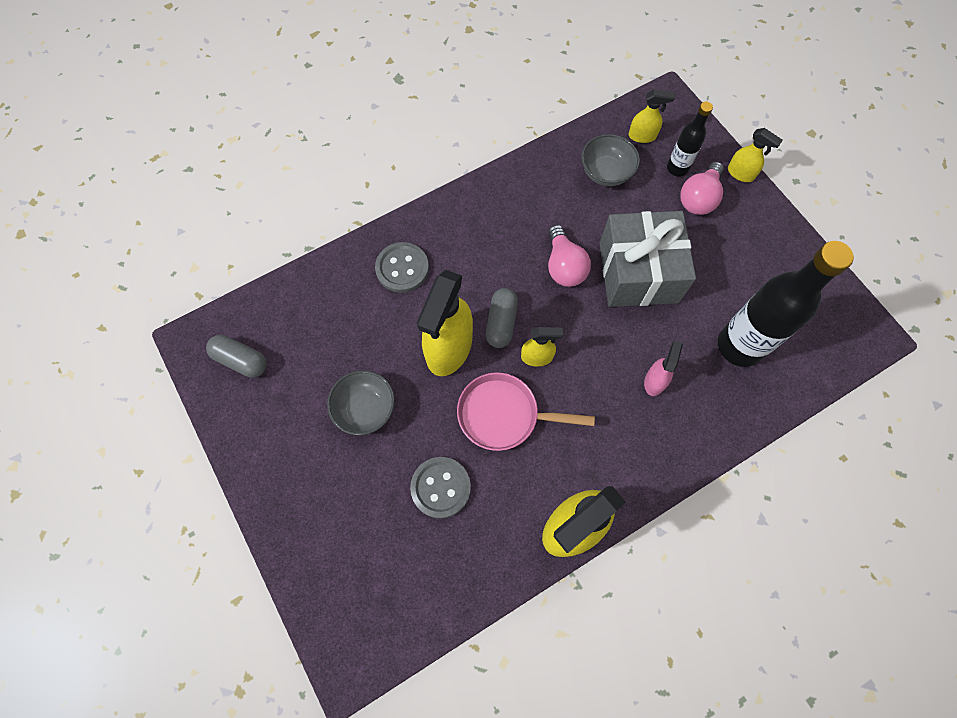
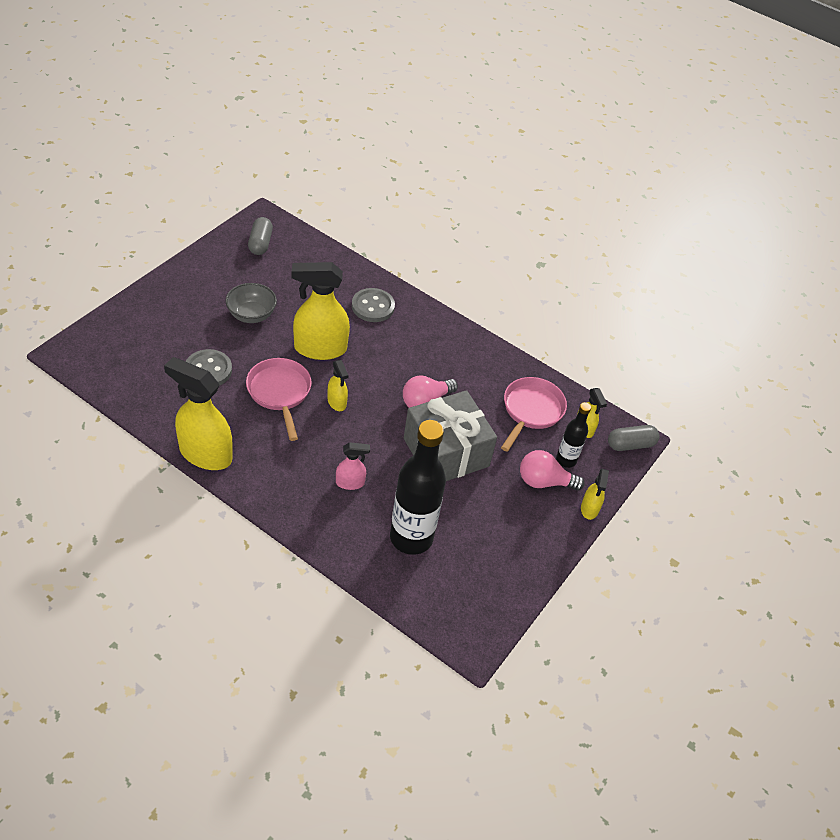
camera: 60 degrees right, 20 degrees down
grey capsule [486,288,518,348] -> grey capsule moved to [608,425,659,451]
grey bowl [581,134,640,186] -> pink pan [501,377,567,452]

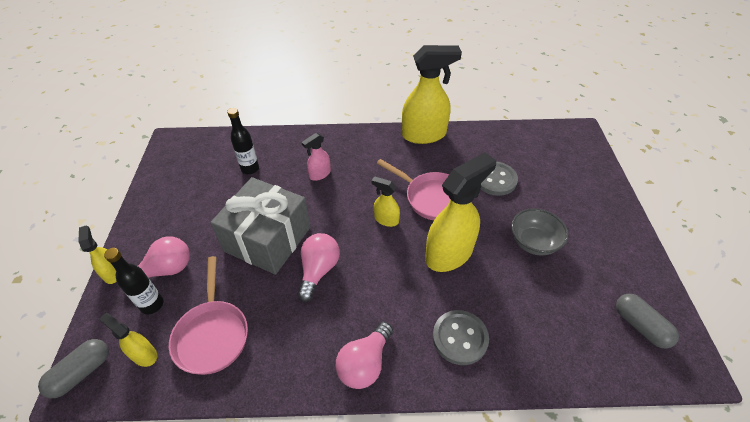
camera: 150 degrees right, 0 degrees up
black bottle [390,420,446,555] -> black bottle [227,108,259,174], size x0.52
none -> pink light bulb [336,322,393,389]

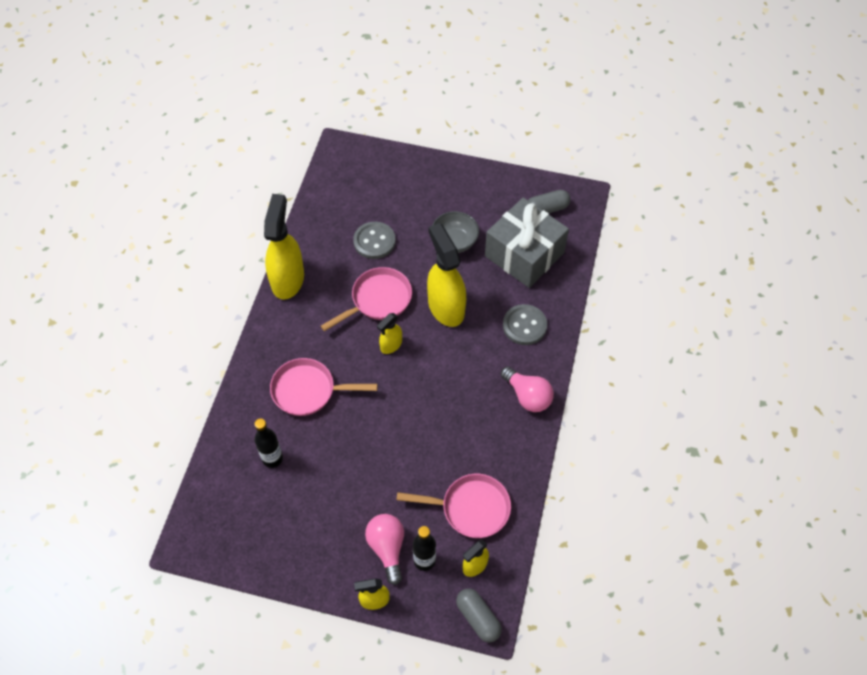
camera: 75 degrees left, 10 degrees up
grey gift [210,177,311,275] -> grey gift moved to [485,197,569,288]
pink light bulb [298,233,340,302] -> none
pink spray bottle [302,133,331,181] -> pink pan [270,358,378,416]

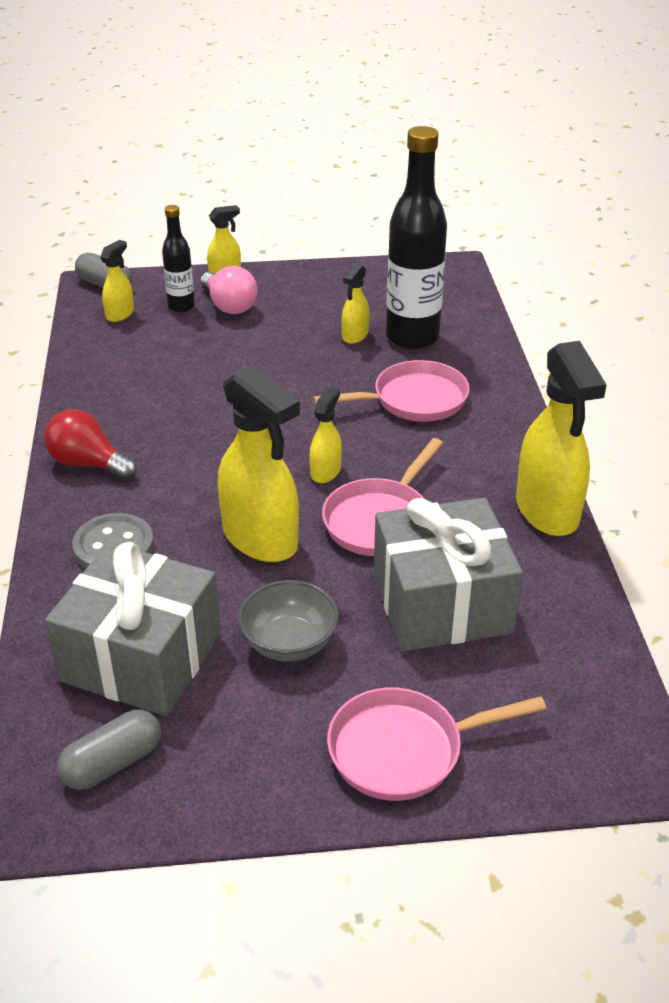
camera: 160 degrees right, 20 degrees down
black bottle [254,418,283,468] -> black bottle [386,126,447,349], size x1.91
grey button [353,222,396,259] -> grey gift [374,497,523,651]
pink pan [396,474,511,538] -> pink pan moved to [327,687,546,801]
pink light bulb [501,366,554,412] -> red light bulb [44,409,137,480]
none -> yellow spray bottle [341,264,369,344]

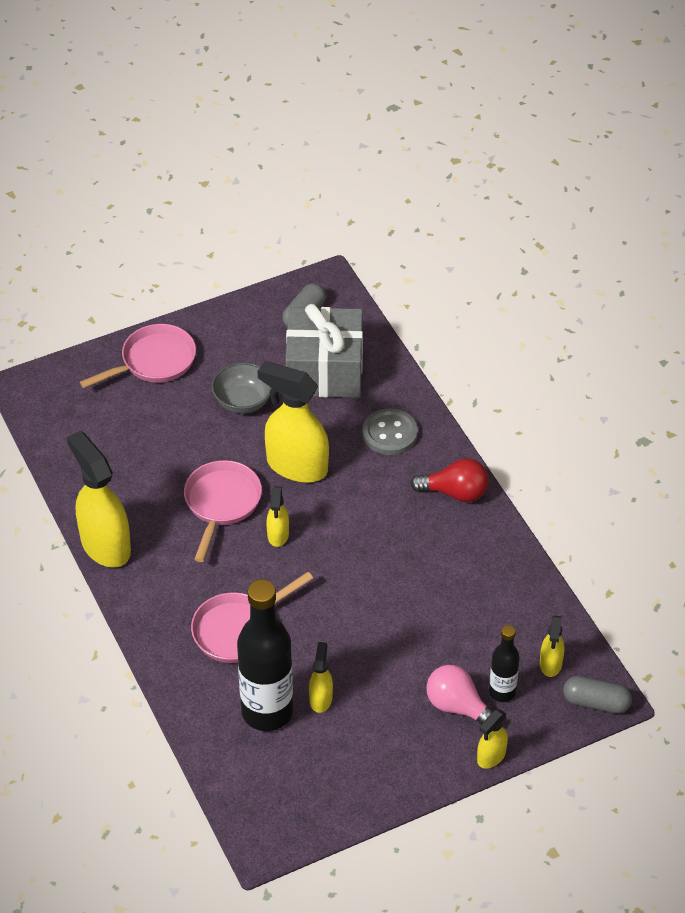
camera: 160 degrees right, 10 degrees up
grey gift [374,497,523,651] -> none

